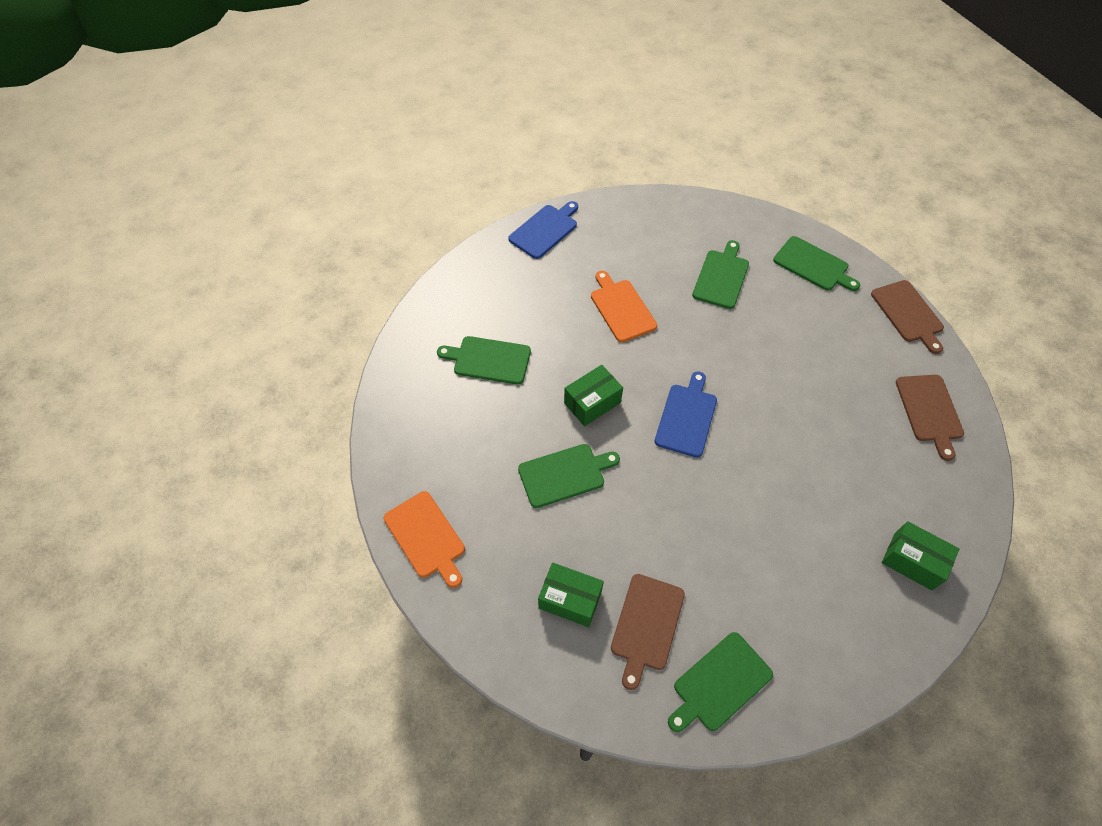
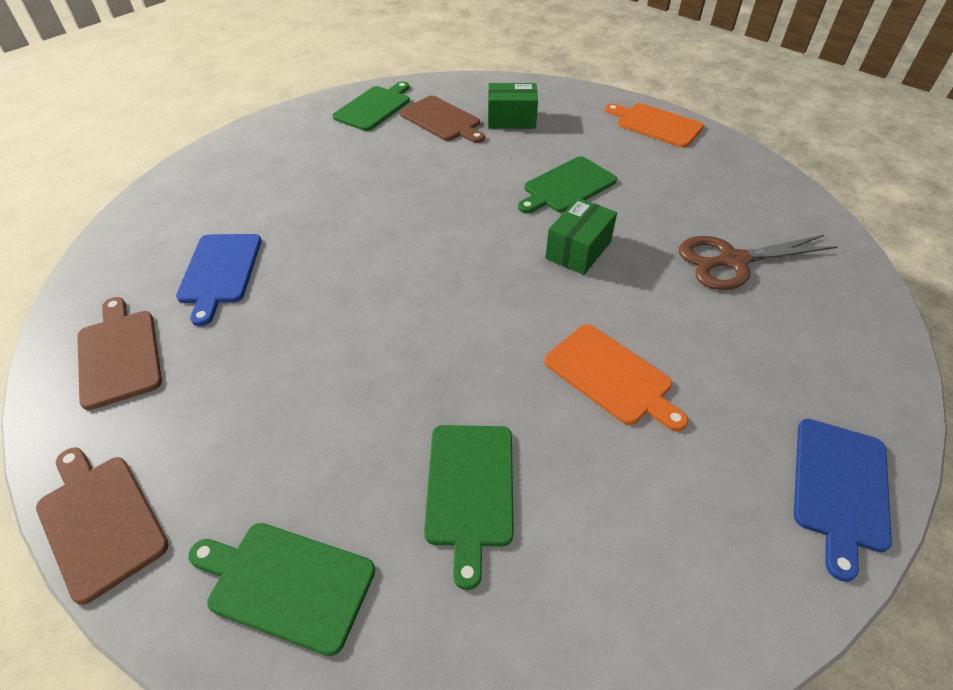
camera: 160 degrees right, 10 degrees down
green cutting board [437,336,531,385] -> brown scissors [679,235,838,290]
brown cutting board [611,574,685,690] -> brown cutting board turned 135 degrees clockwise [400,96,485,143]
blue cutting board [655,371,717,458] -> blue cutting board moved to [176,234,261,326]
green box [882,521,959,591] -> none

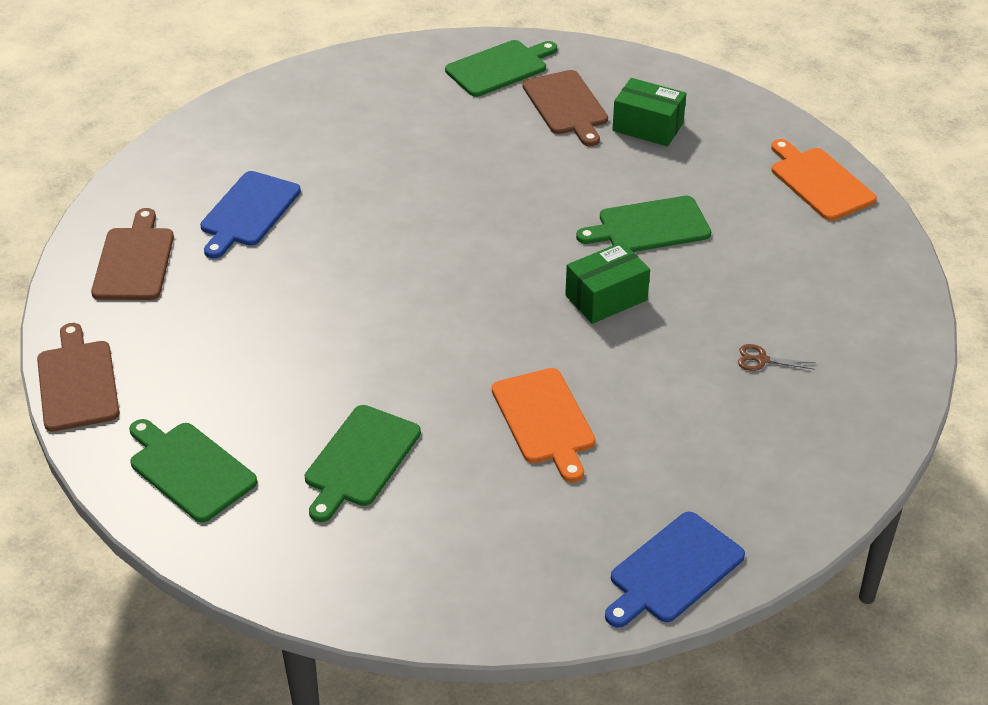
camera: 25 degrees right, 5 degrees down
brown scissors [679,235,838,290] -> brown scissors [738,344,816,371], size x0.42

